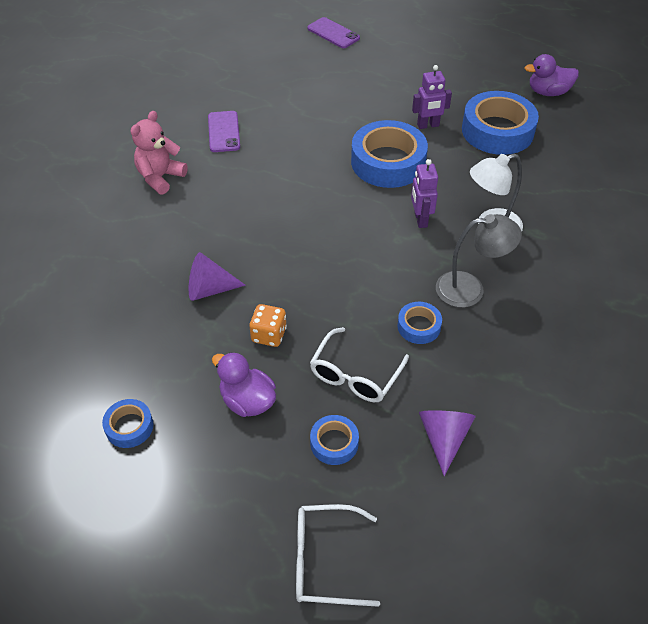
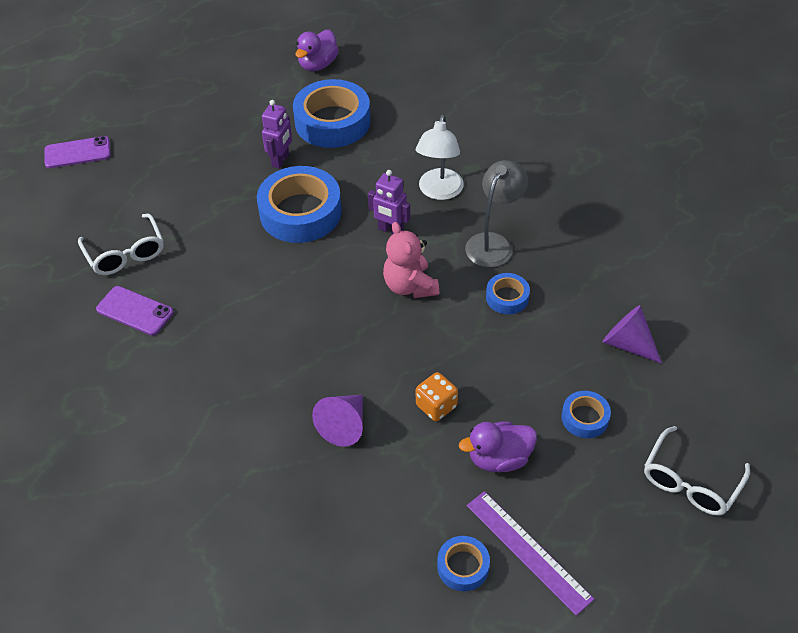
camera: 55 degrees left, 0 degrees up
pink teddy bear [130,111,188,195] -> pink teddy bear moved to [383,222,439,298]
white glasses [310,327,409,402] -> white glasses moved to [78,213,164,275]
none -> purple ruler [467,491,594,616]

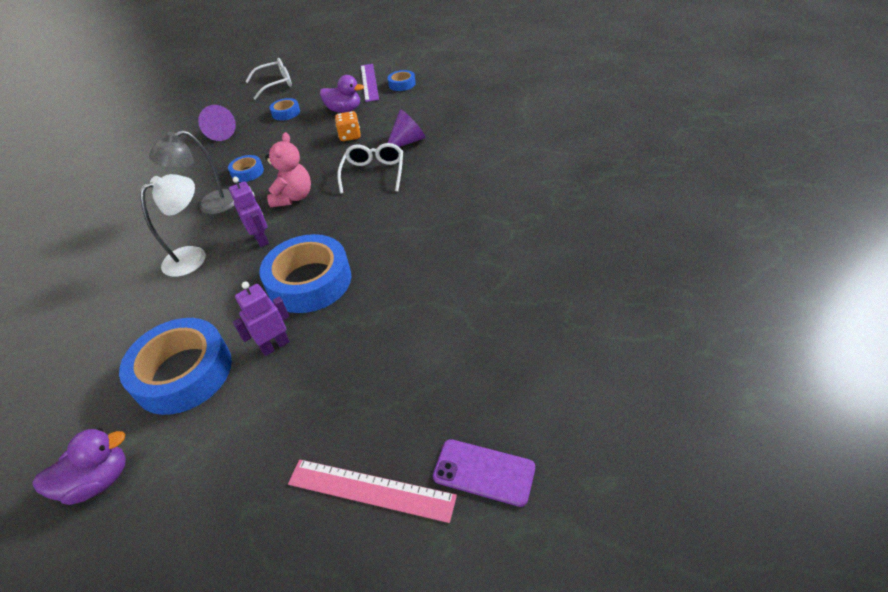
camera: 145 degrees left, 5 degrees down
white glasses [78,213,164,275] -> white glasses moved to [337,143,403,194]
purple phone [96,286,174,335] -> none
none -> pink ruler [288,459,457,523]

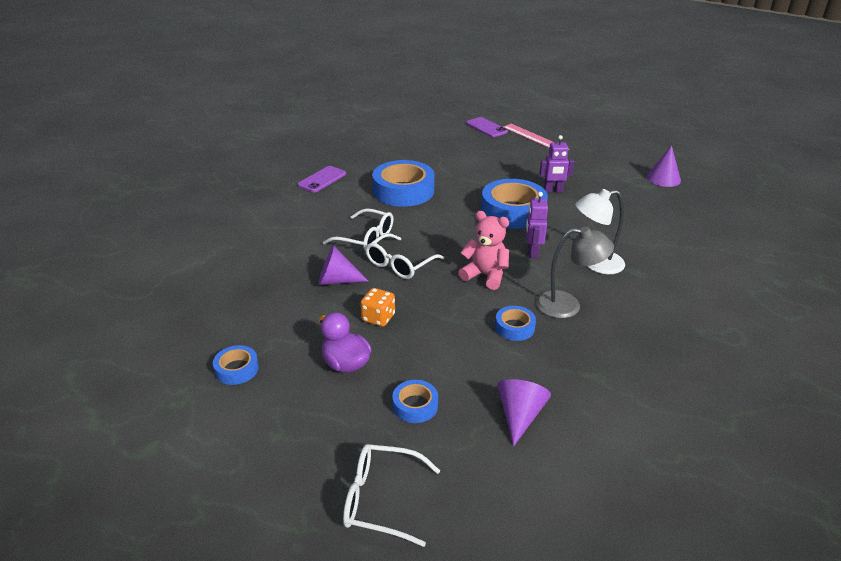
camera: 150 degrees left, 10 degrees down
purple duck [33,428,126,505] -> purple cone [646,145,681,187]
blue tape [119,318,232,415] -> blue tape moved to [372,160,435,207]
pink teddy bear [265,132,311,207] -> pink teddy bear turned 75 degrees clockwise [458,211,509,290]
purple ruler [361,64,379,102] -> none
none -> purple phone [298,166,346,192]
none -> white glasses [323,208,393,250]

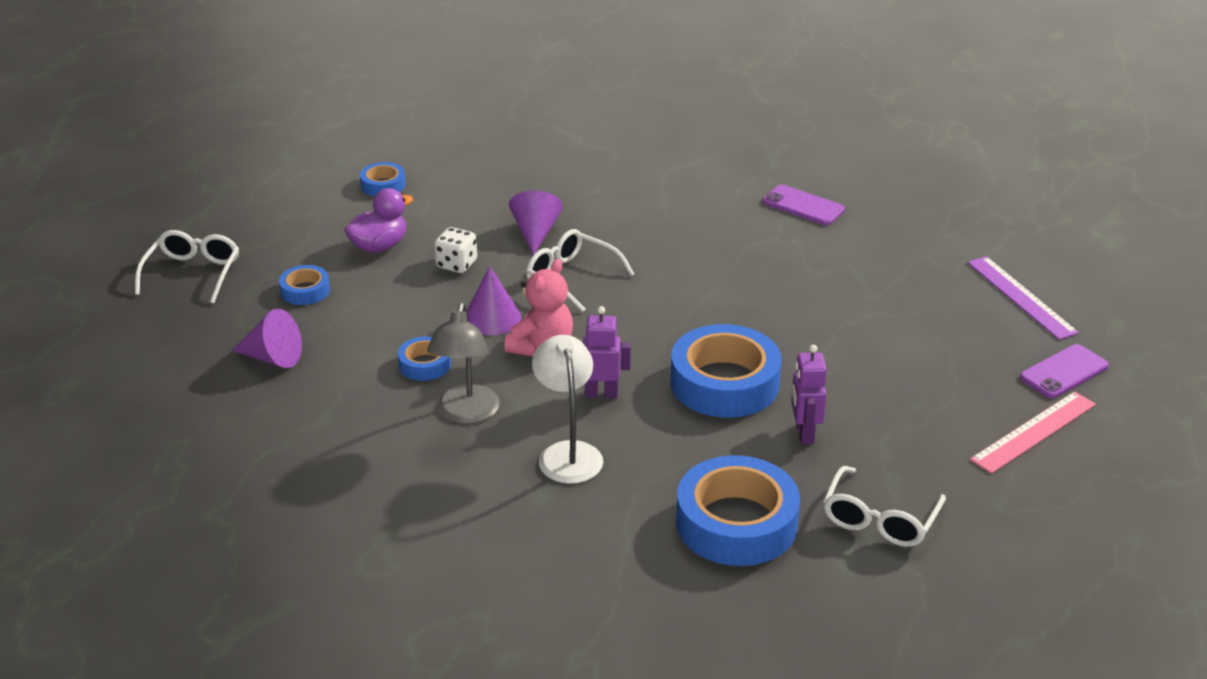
camera: 90 degrees right, 0 degrees up
white glasses [323,208,393,250] -> white glasses moved to [823,466,946,547]
orange dice [360,288,395,327] -> white dice [434,227,477,273]
blue tape [372,160,435,207] -> blue tape moved to [676,455,800,566]
purple cone [646,145,681,187] -> purple cone moved to [467,266,521,335]
none -> purple ruler [967,256,1079,340]

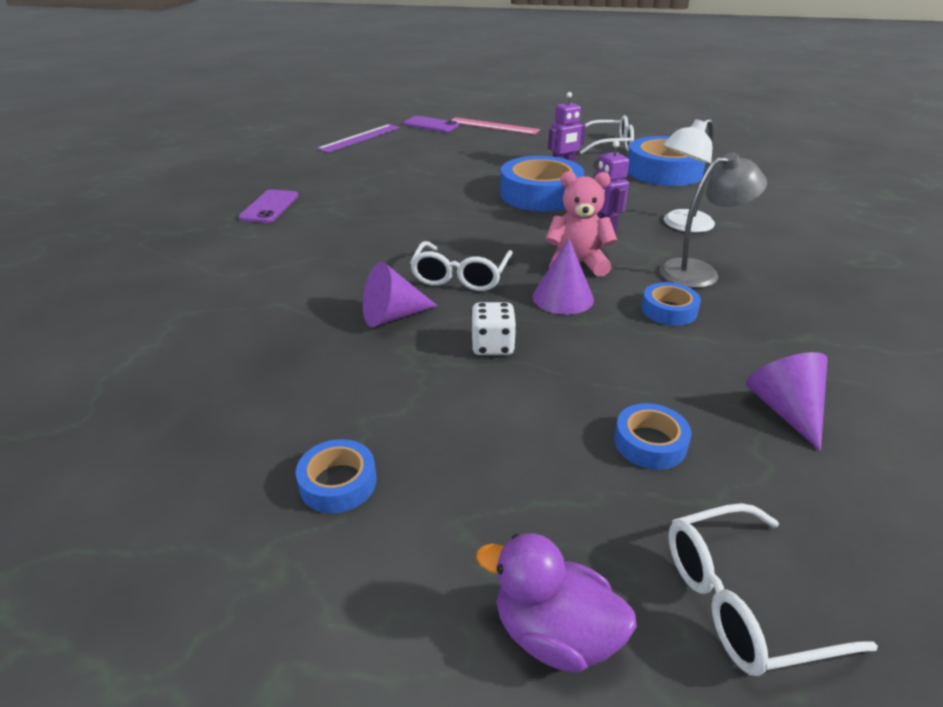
camera: 115 degrees left, 0 degrees up
purple duck [344,188,413,253] -> purple duck moved to [476,533,637,673]

